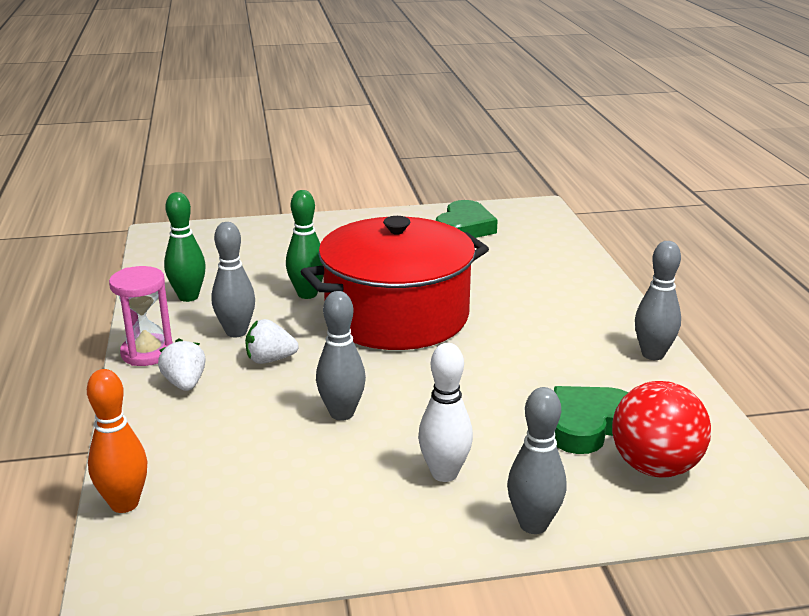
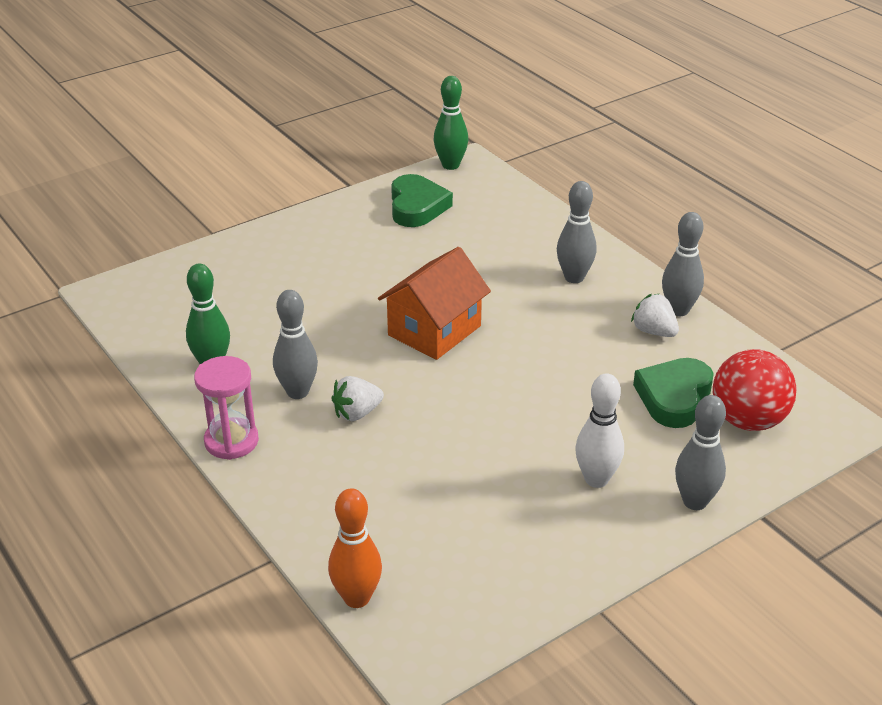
camera: 25 degrees left, 10 degrees up
white strawberry [158,338,206,391] -> white strawberry moved to [631,293,679,337]
green bowling pin [286,190,323,299] -> green bowling pin moved to [433,76,469,170]
red pot [301,216,489,350] -> orange house [378,247,491,360]
grey bowling pin [316,291,366,421] -> grey bowling pin moved to [557,181,597,283]

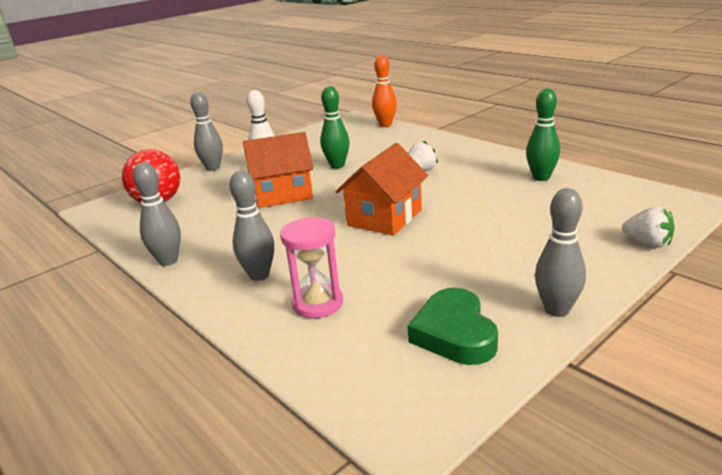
camera: 175 degrees right, 10 degrees down
pink hourglass [194,356,259,460] -> pink hourglass moved to [280,217,343,318]
grey bowling pin [273,290,318,399] -> grey bowling pin moved to [535,188,586,317]
green bowling pin [433,76,469,170] -> green bowling pin moved to [320,86,349,168]
white strawberry [631,293,679,337] -> white strawberry moved to [622,207,674,248]
green heart [633,358,714,428] -> none
none -> orange house [243,132,313,208]

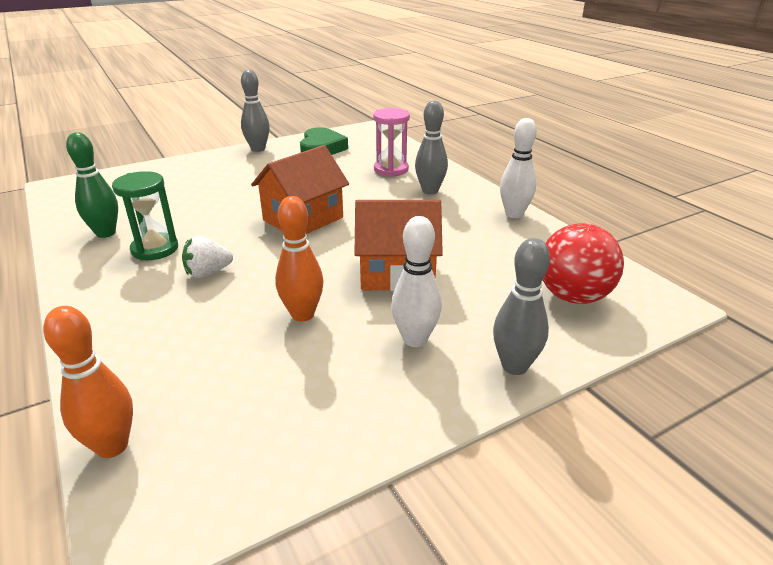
camera: 170 degrees left, 5 degrees up
grey bowling pin [133,162,181,266] -> white bowling pin [500,118,537,218]
green bowling pin [320,86,349,168] -> orange bowling pin [275,196,323,322]
white strawberry [622,207,674,248] -> none
none -> green hourglass [112,171,178,260]

